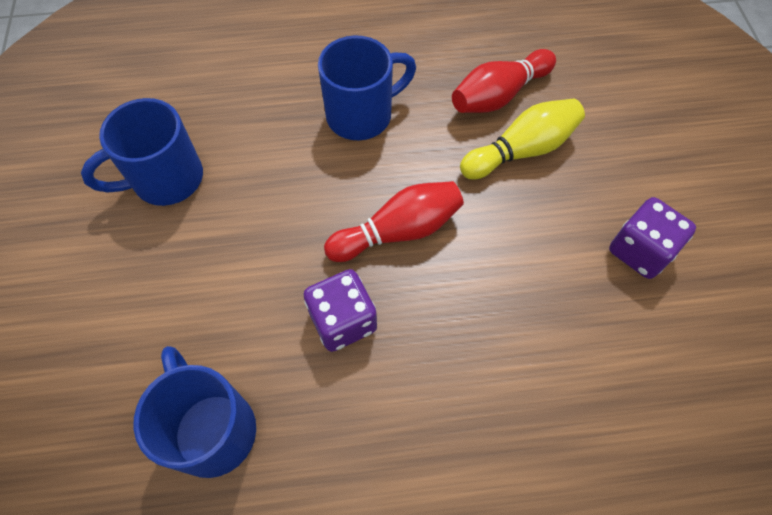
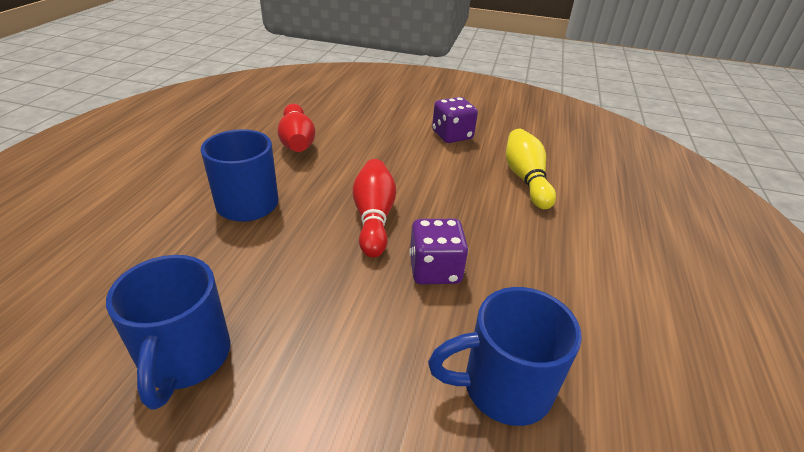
camera: 70 degrees left, 25 degrees down
yellow bowling pin [460,98,585,180] -> yellow bowling pin moved to [506,129,556,209]

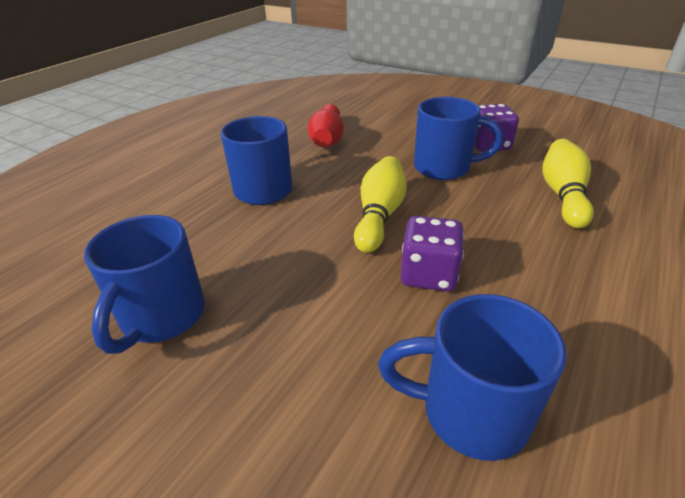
camera: 20 degrees right, 0 degrees up
red bowling pin [353,159,396,258] -> yellow bowling pin [354,156,407,253]
none -> blue mug [414,97,503,180]

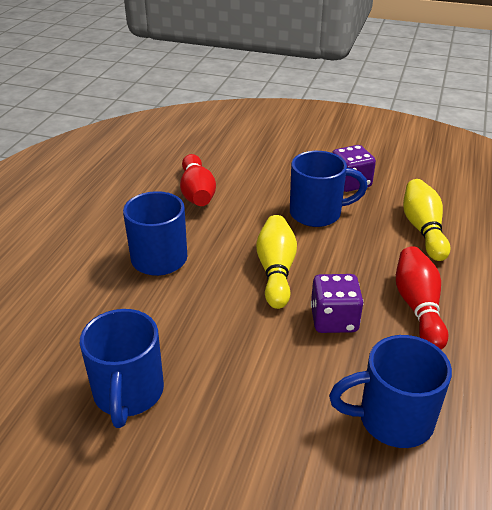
camera: 15 degrees left, 0 degrees up
none -> red bowling pin [396,246,448,350]

